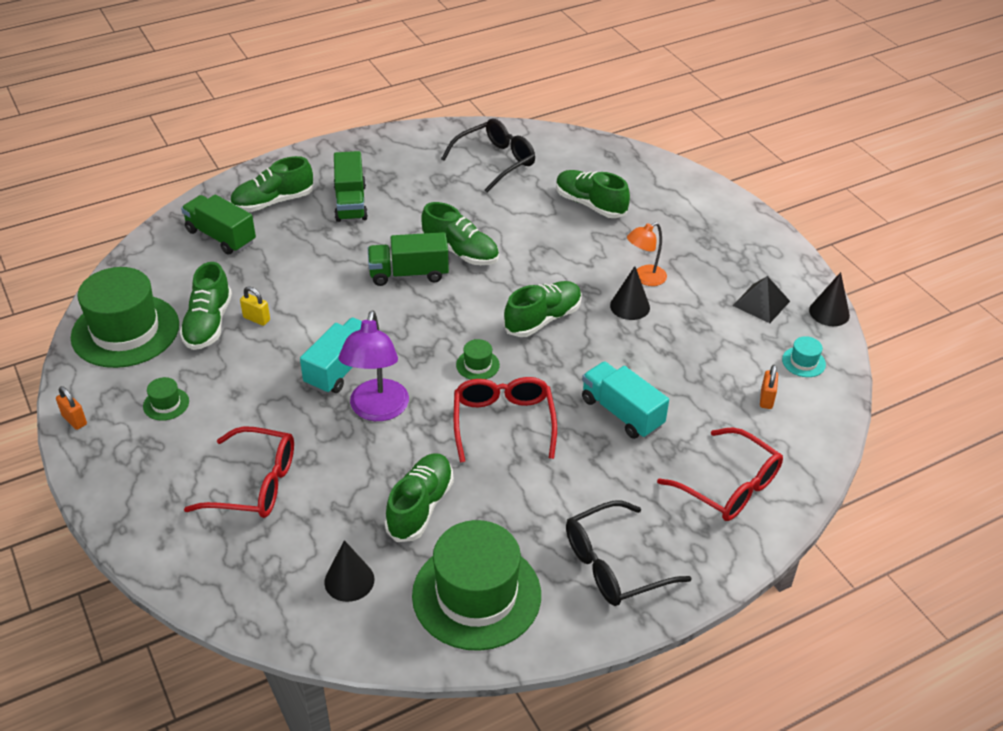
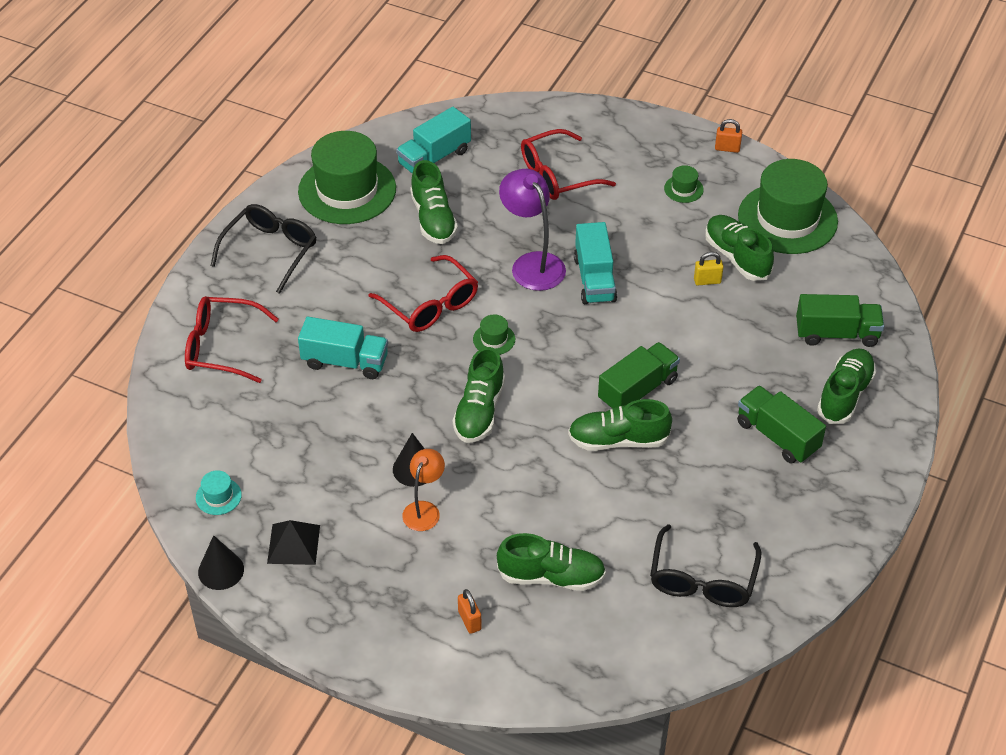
camera: 145 degrees right, 5 degrees up
black cone [324,540,374,602] -> turquoise truck [396,107,471,173]
orange padlock [760,365,778,409] -> orange padlock moved to [458,589,482,634]

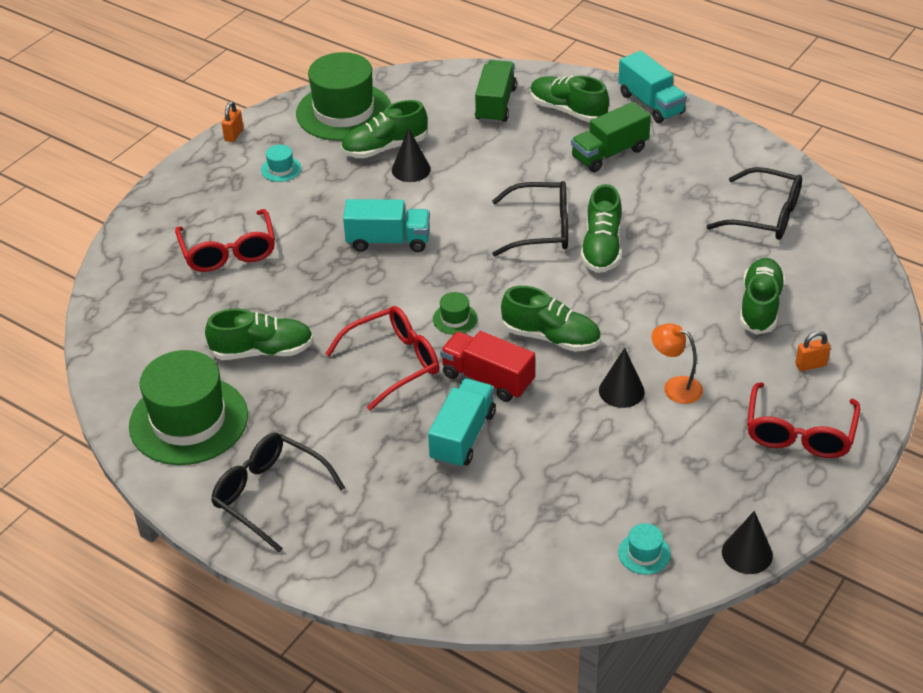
camera: 80 degrees left, 5 degrees down
red glasses [185,296,279,383] -> red glasses moved to [747,382,860,458]
black pyramid [267,520,320,565] -> none
turquoise truck [396,107,471,173] -> turquoise truck moved to [618,51,687,123]
purple lamp [499,169,566,291] -> none
green truck [598,342,680,409] -> black glasses [492,181,568,256]
green hat [664,165,704,203] -> turquoise hat [261,145,301,182]
yellow padlock [694,252,723,285] -> black cone [392,128,431,182]
none -> red truck [440,331,535,402]

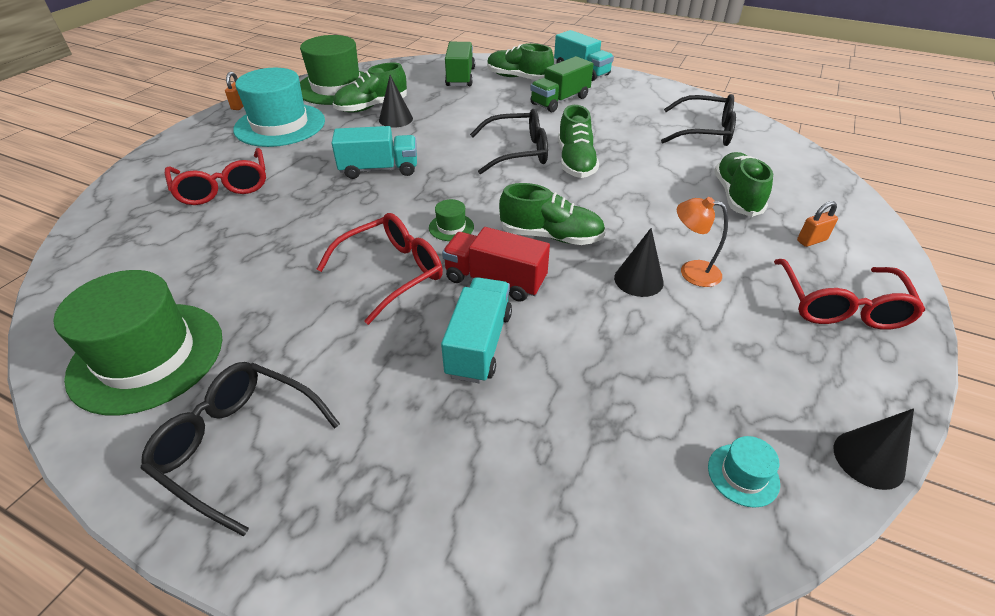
camera: 10 degrees left, 0 degrees up
green shoe [205,308,314,360] -> none
turquoise hat [261,145,301,182] -> turquoise hat [233,68,325,147], size x2.48

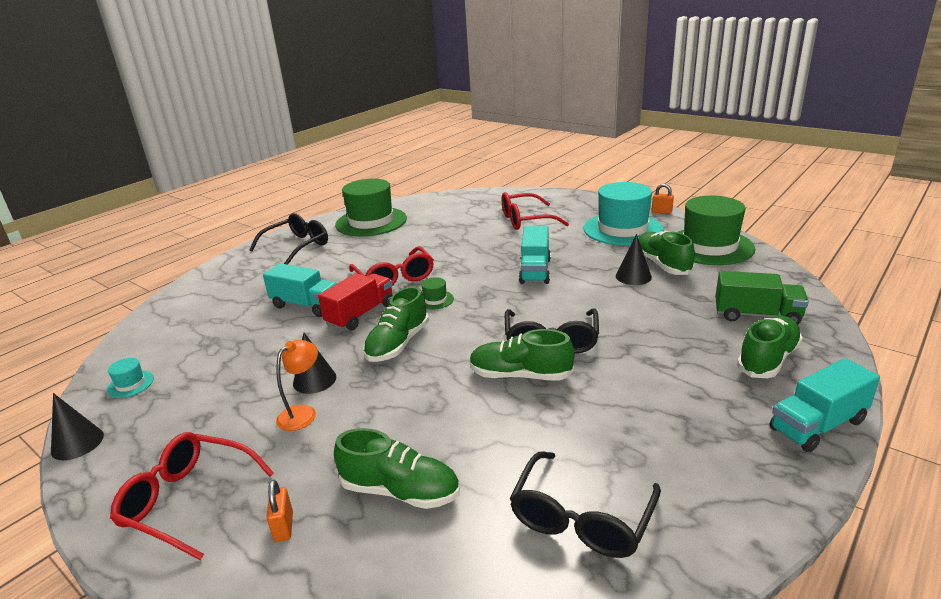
camera: 105 degrees right, 15 degrees down
green truck [530,56,594,112] -> none

